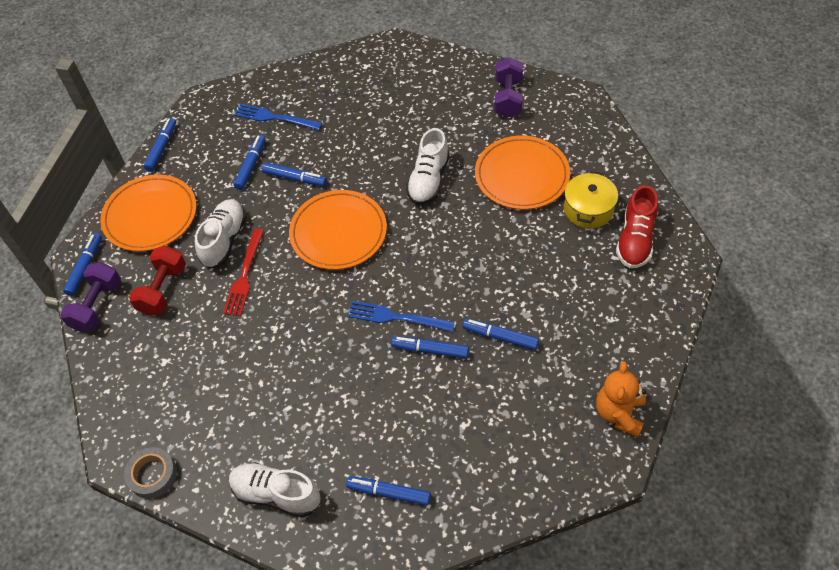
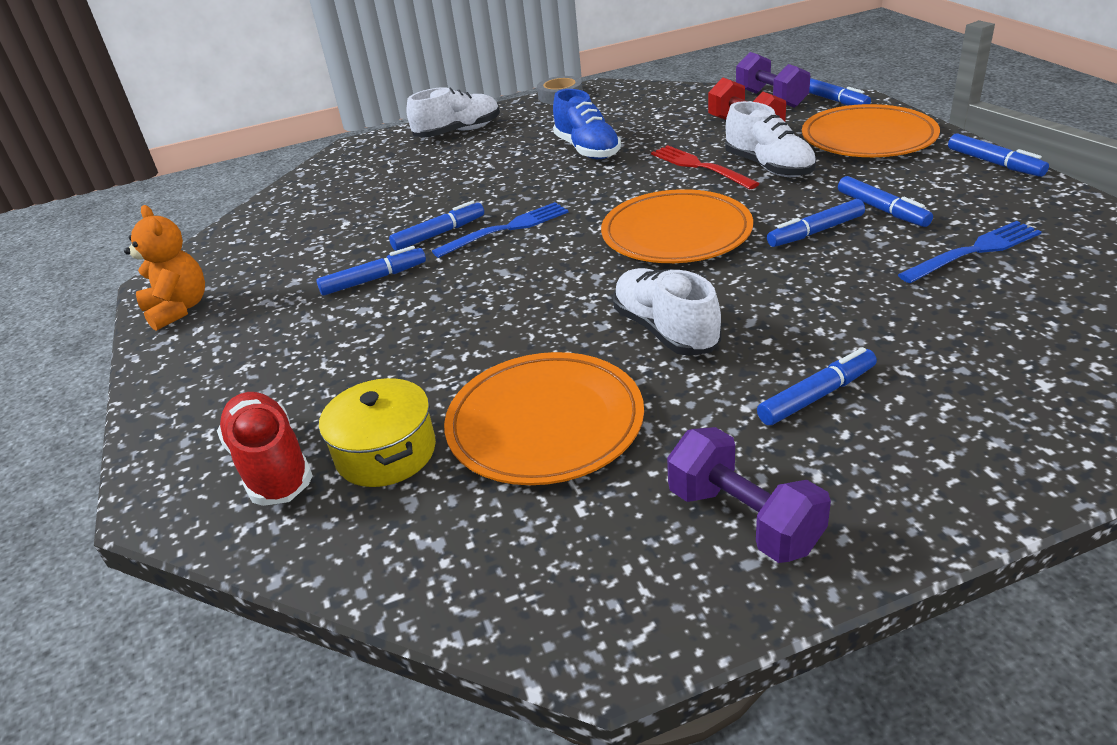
camera: 135 degrees right, 20 degrees down
blue marker [346,476,431,506] -> blue marker moved to [757,347,877,425]
none -> blue shoe [553,89,621,159]

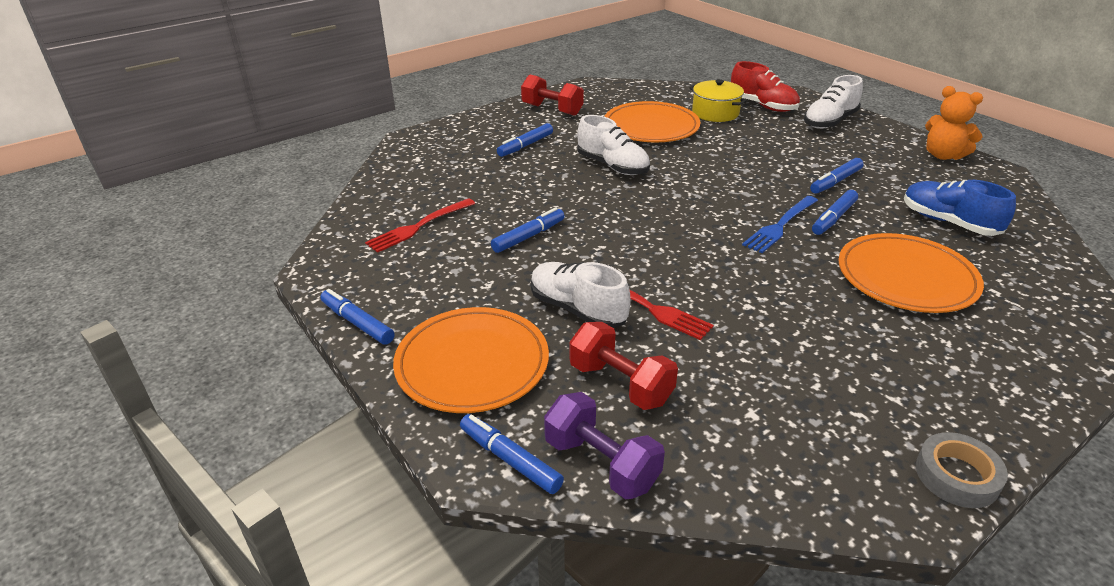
camera: 160 degrees right, 0 degrees up
white shoe [406,87,500,137] -> white shoe moved to [804,75,863,129]
blue shoe [553,89,621,159] -> blue shoe moved to [904,180,1016,236]
orange plate [601,189,753,263] -> orange plate moved to [838,233,984,313]
purple dumbbell [667,427,831,563] -> red dumbbell [521,74,584,116]
blue marker [838,176,933,227] -> none
blue fork [898,221,1042,283] -> red fork [365,198,475,253]

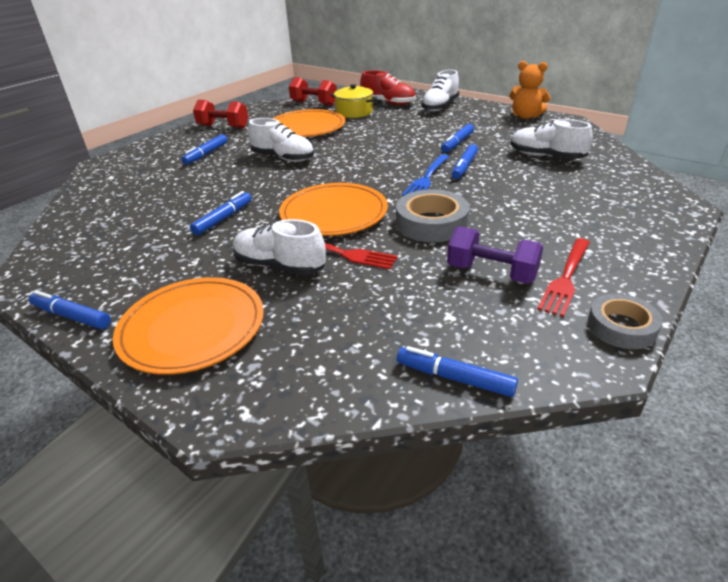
camera: 15 degrees left, 0 degrees up
red fork [365,198,475,253] -> red fork moved to [537,238,590,317]
blue marker [460,414,564,494] -> blue marker moved to [397,346,518,397]
purple dumbbell [544,392,665,500] -> purple dumbbell moved to [447,226,543,284]
red dumbbell [570,322,678,410] -> red dumbbell moved to [289,77,337,106]
orange plate [838,233,984,313] -> orange plate moved to [279,183,388,236]
blue shoe [904,180,1016,236] -> white shoe [511,119,593,159]
none -> grey tape [396,189,470,242]

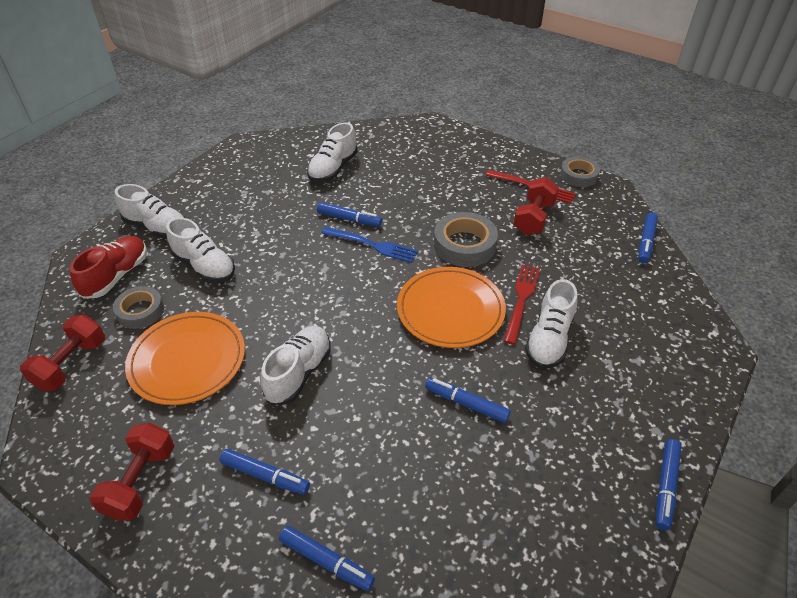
camera: 95 degrees left, 10 degrees up
orange plate [113,277,264,375] -> none
yellow pot [331,84,377,118] -> grey tape [113,286,164,329]
blue marker [441,124,474,153] -> blue marker moved to [279,526,375,591]
purple dumbbell [447,226,543,284] -> red dumbbell [513,177,559,235]
orange teddy bear [509,61,551,119] -> none
none -> white shoe [166,217,235,283]

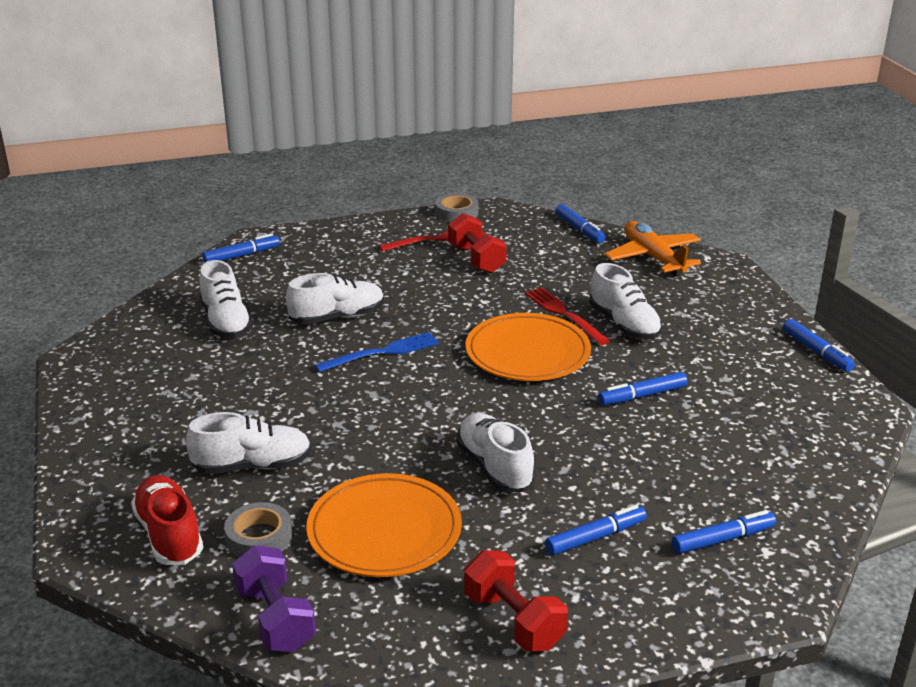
camera: 50 degrees left, 15 degrees down
red dumbbell [20,314,105,391] -> purple dumbbell [232,545,316,652]
white shoe [115,184,185,239] -> white shoe moved to [286,273,384,325]
blue marker [317,202,382,227] -> blue marker moved to [202,233,280,263]
grey tape [434,212,498,267] -> none
none -> orange plane [605,221,701,276]

